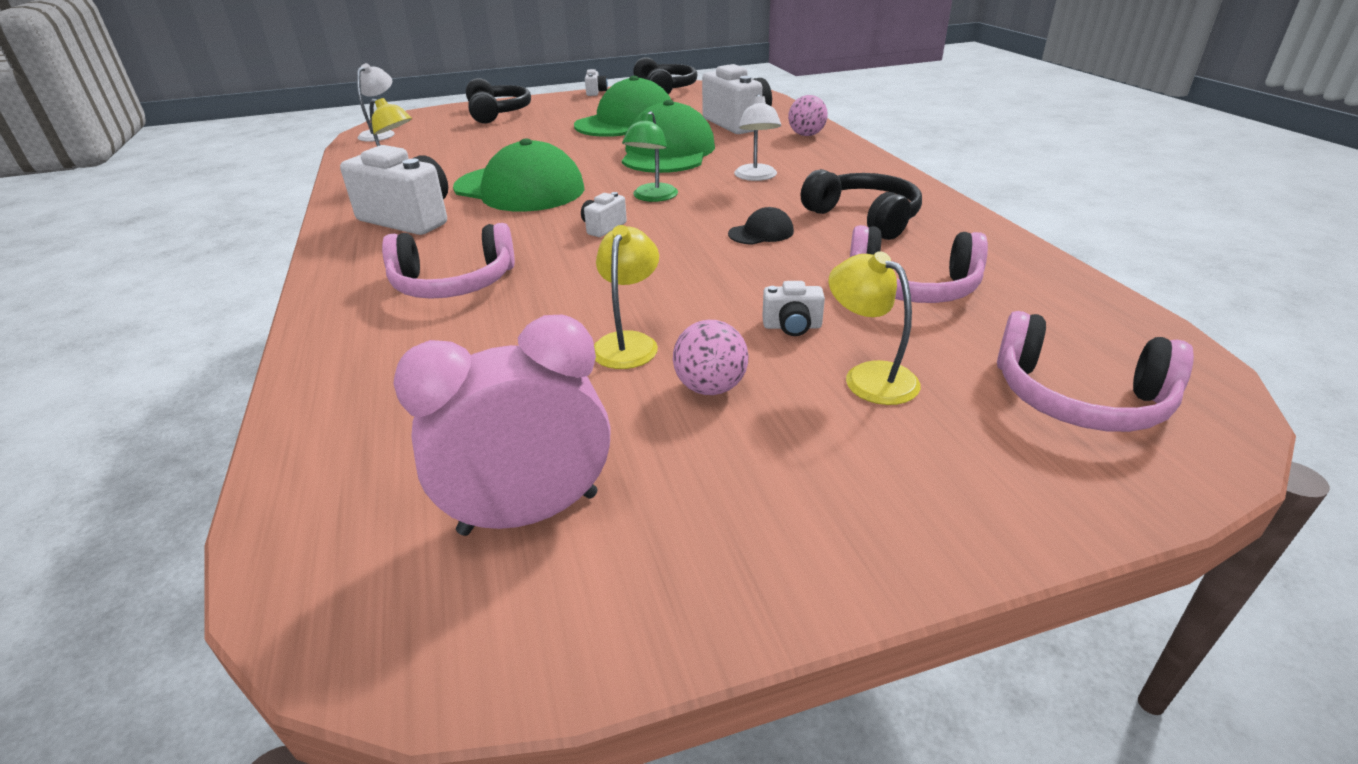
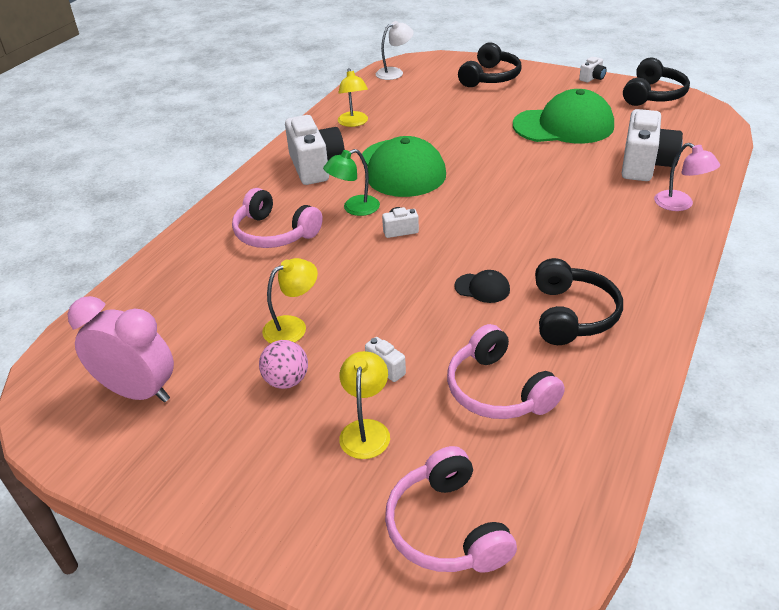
camera: 45 degrees right, 5 degrees up
green cap [622,100,715,173] -> none
green lamp [622,111,678,202] -> green lamp moved to [323,149,380,216]
white lamp [734,94,781,181] -> none
pink ball [788,95,828,136] -> pink lamp [654,143,720,211]

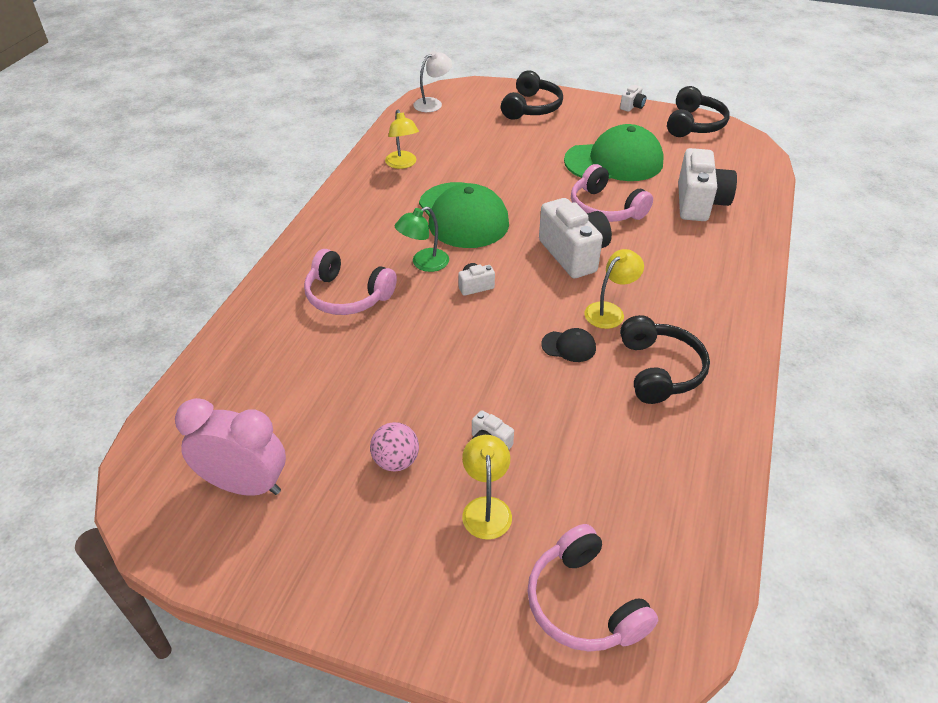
camera: 10 degrees left, 5 degrees up
yellow lamp [262,258,318,343] -> yellow lamp moved to [584,249,644,329]
white camera [285,115,345,185] -> white camera moved to [539,198,612,278]
pink headphones [447,324,565,419] -> pink headphones moved to [571,164,653,222]
pink lamp [654,143,720,211] -> none

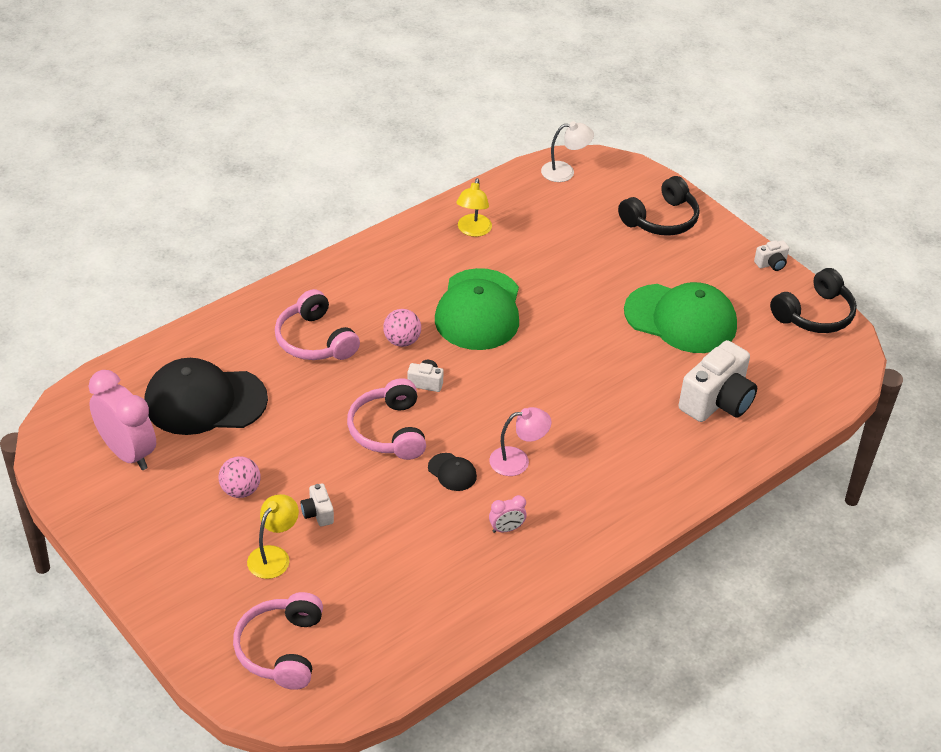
camera: 30 degrees right, 0 degrees up
green lamp [395,207,449,272] -> pink ball [383,309,421,347]
white camera [539,198,612,278] -> none
pink headphones [571,164,653,222] -> pink headphones moved to [347,378,426,460]
yellow lamp [584,249,644,329] -> pink lamp [489,407,552,476]
black headphones [620,315,710,404] -> pink clock [489,495,527,533]
none -> black cap [144,358,268,435]

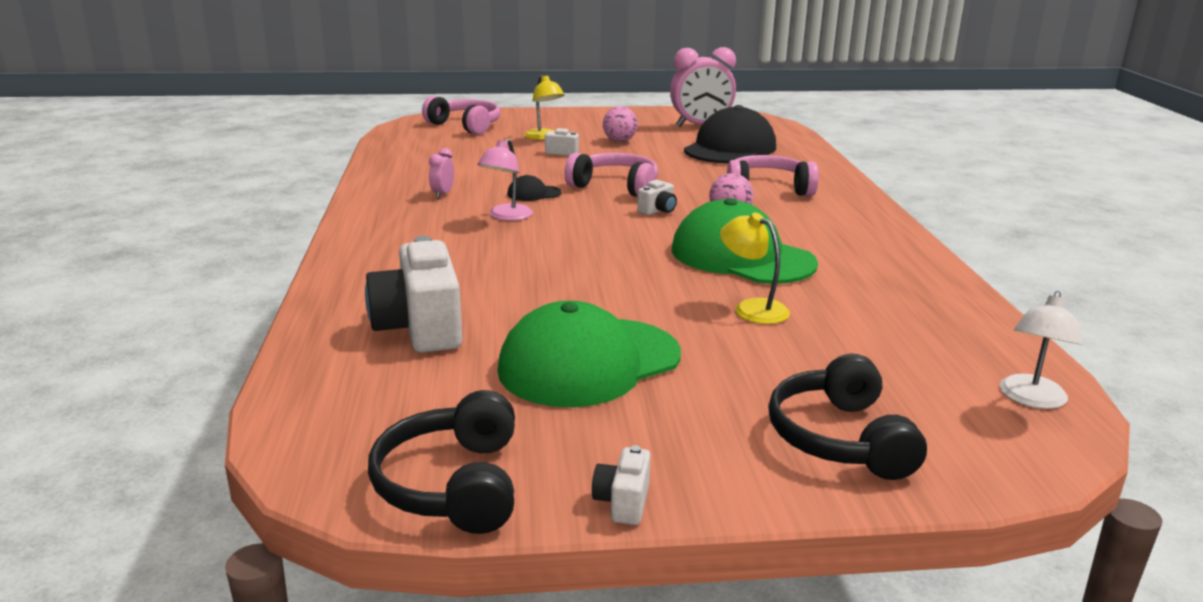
camera: 125 degrees right, 20 degrees down
yellow lamp [456,178,492,237] -> yellow lamp moved to [720,212,790,324]

